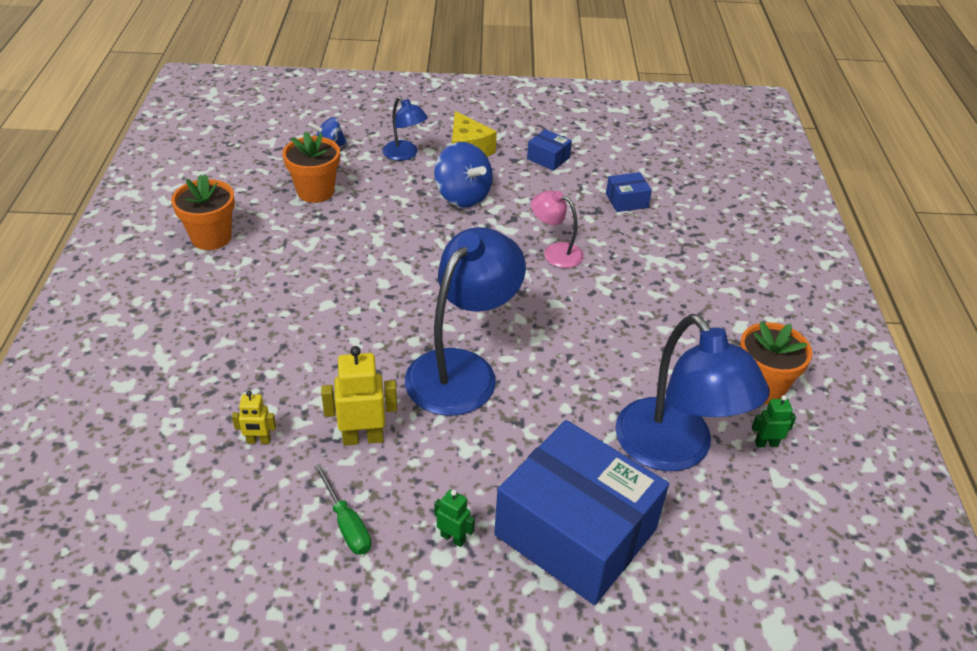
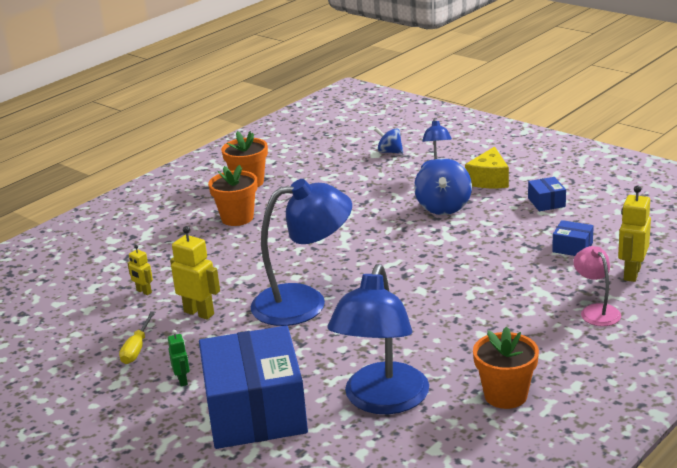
camera: 45 degrees right, 15 degrees down
orange flower pot [282,131,340,203] -> orange flower pot moved to [208,165,258,226]
green screwdriver [314,464,371,555] -> yellow screwdriver [119,311,155,364]
pink lamp [531,190,584,268] -> pink lamp moved to [573,246,621,326]
green robot [752,395,796,447] -> none
none -> yellow robot [618,185,651,282]

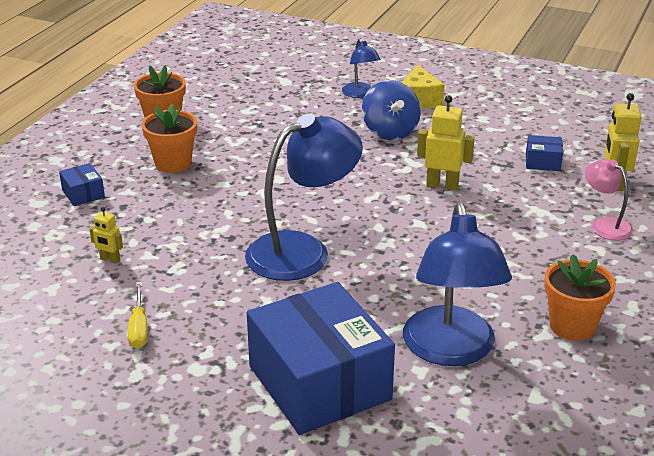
camera: 20 degrees left, 5 degrees up
green robot [168,330,190,387] -> none
yellow robot [170,226,220,320] -> yellow robot moved to [417,95,475,190]
blue spinning top [375,127,403,154] -> none
blue box [528,177,566,211] -> blue box moved to [59,163,105,206]

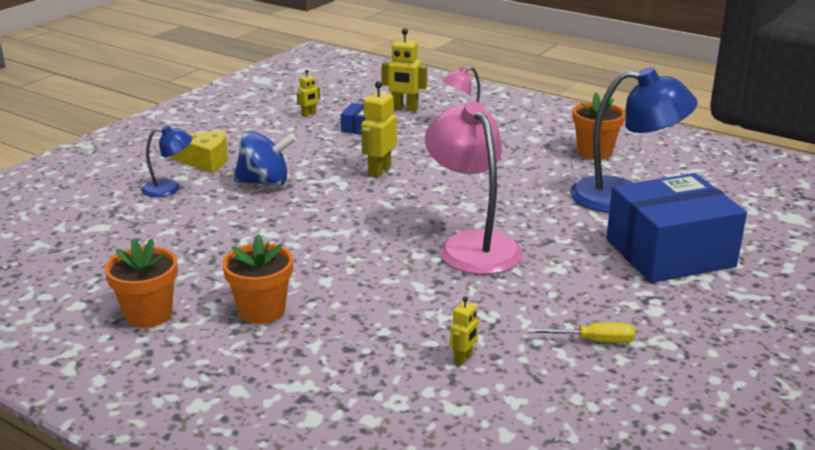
camera: 80 degrees left, 5 degrees down
blue box [59,163,105,206] -> none
blue lamp [245,114,363,281] -> pink lamp [425,101,523,275]
none -> yellow robot [297,70,320,117]

